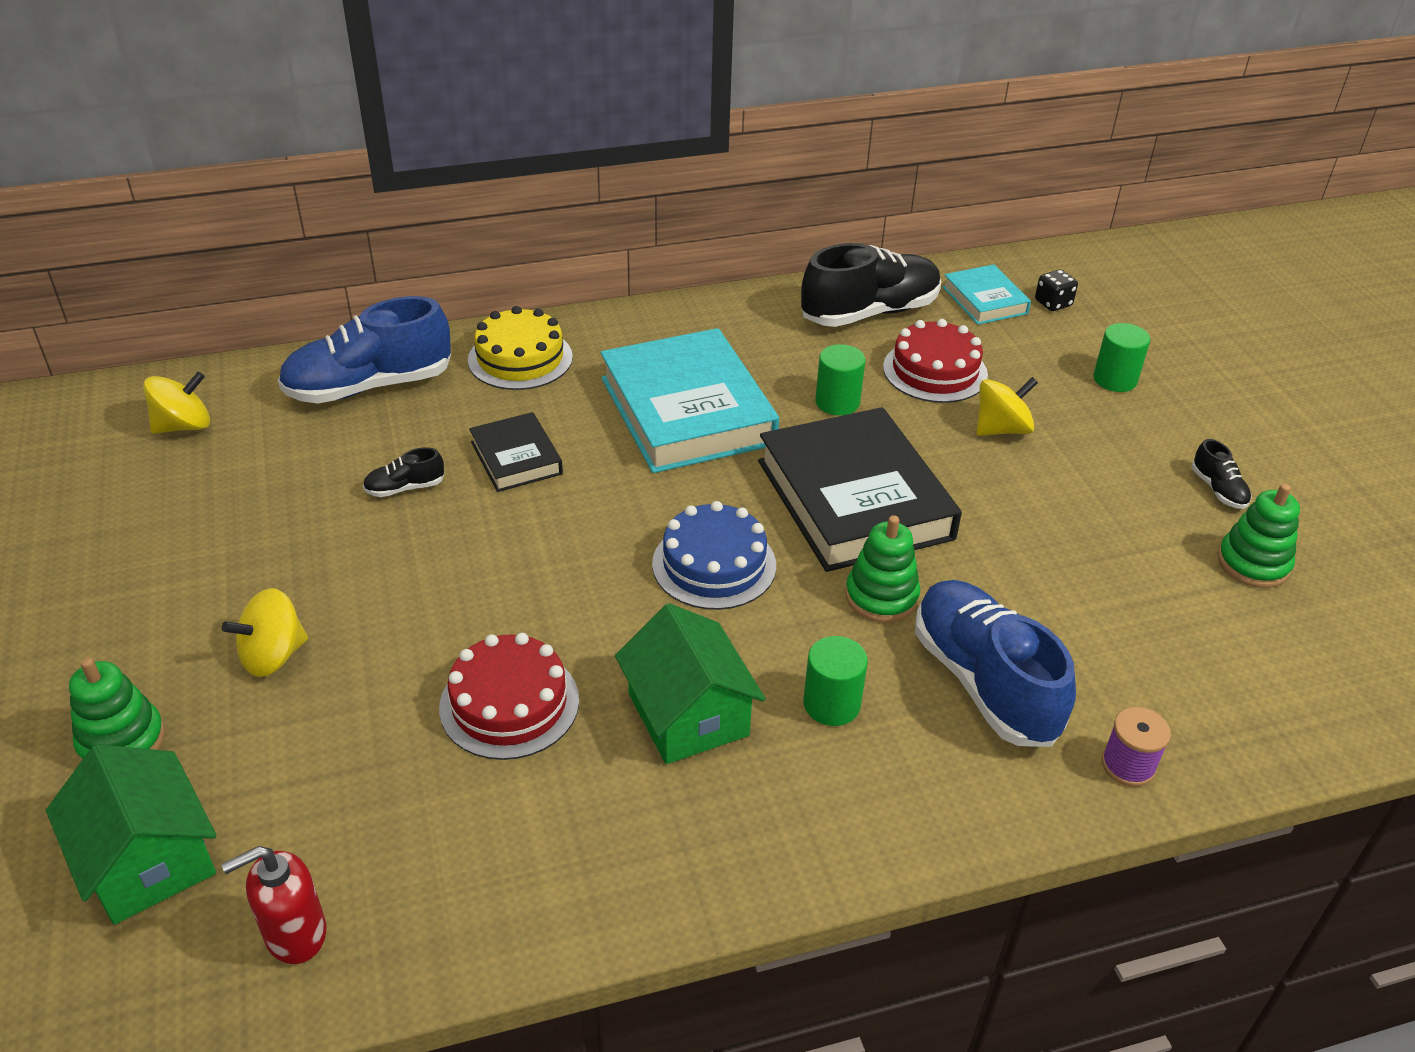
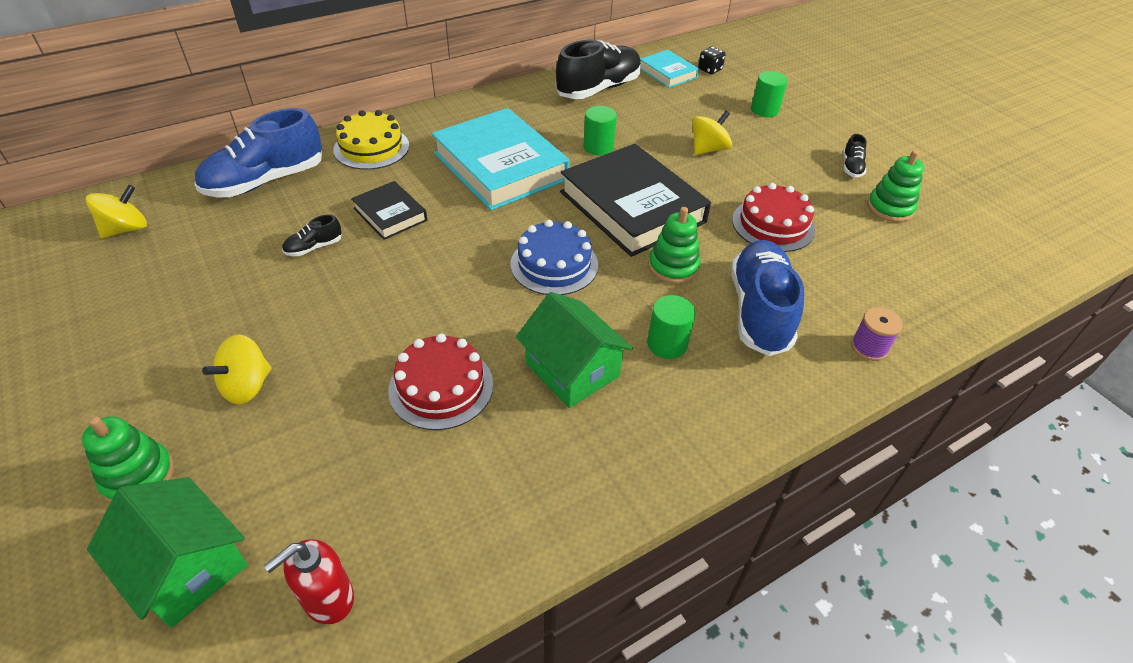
camera: 15 degrees left, 5 degrees up
red cake [883,319,988,403] -> red cake moved to [732,183,815,252]
blue shoe [915,580,1076,747] -> blue shoe turned 45 degrees clockwise [731,240,804,356]
black shoe [1192,439,1252,509] -> black shoe turned 45 degrees clockwise [843,134,867,177]

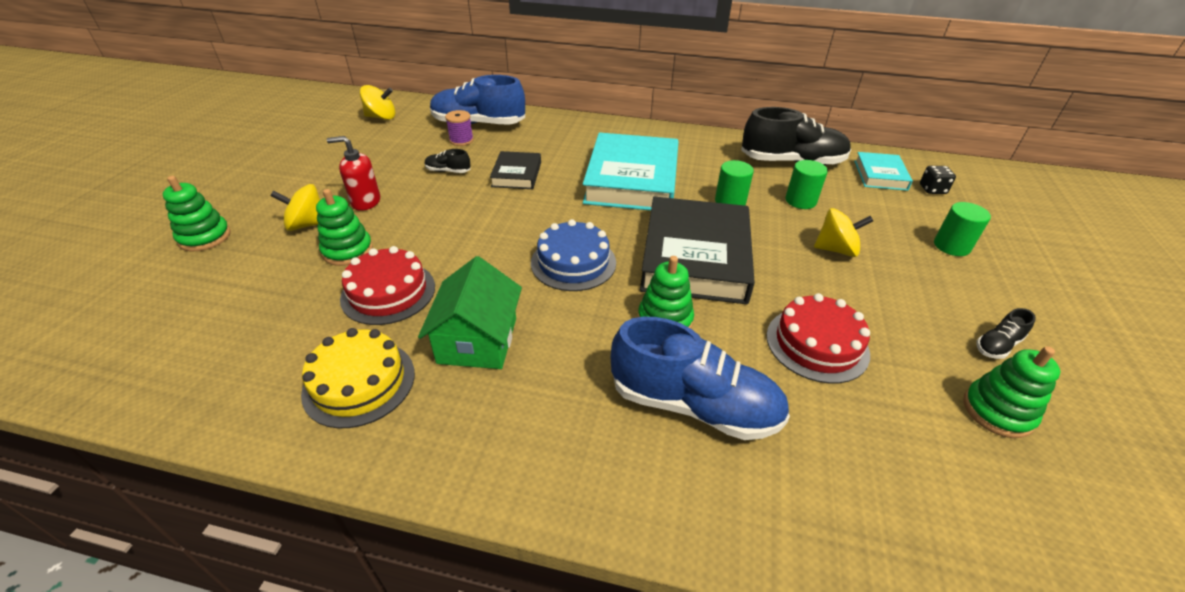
camera: 45 degrees right, 5 degrees down
green house [87,477,248,628] -> none
red soap dispenser [264,539,354,624] -> red soap dispenser moved to [327,136,380,211]
yellow cake [333,110,409,170] -> yellow cake moved to [301,328,415,428]
green cylinder [647,295,695,359] -> green cylinder moved to [785,160,828,209]
blue shoe [731,240,804,356] -> blue shoe turned 60 degrees clockwise [611,317,790,440]
purple spool [851,307,903,361] -> purple spool moved to [445,110,474,146]
none -> green stacking toy [316,189,373,266]

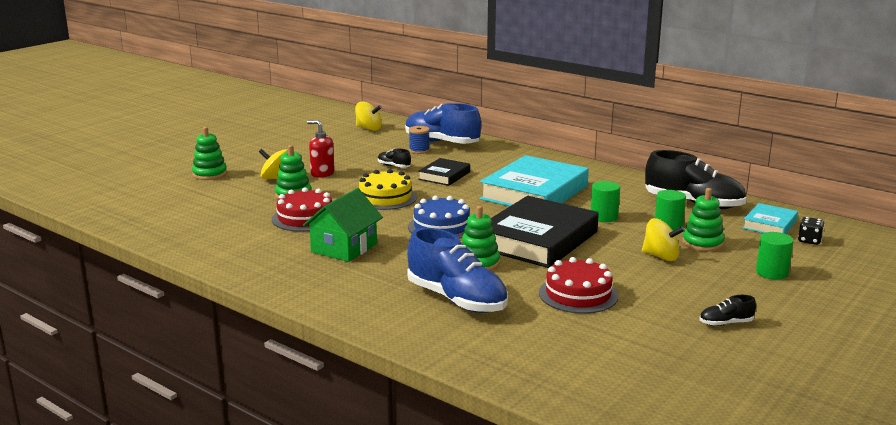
camera: 25 degrees right, 20 degrees down
yellow cake [301,328,415,428] -> yellow cake moved to [359,169,417,210]
purple spool [445,110,474,146] -> blue spool [409,126,430,154]
green stacking toy [963,346,1060,438] -> green stacking toy moved to [682,188,725,252]

